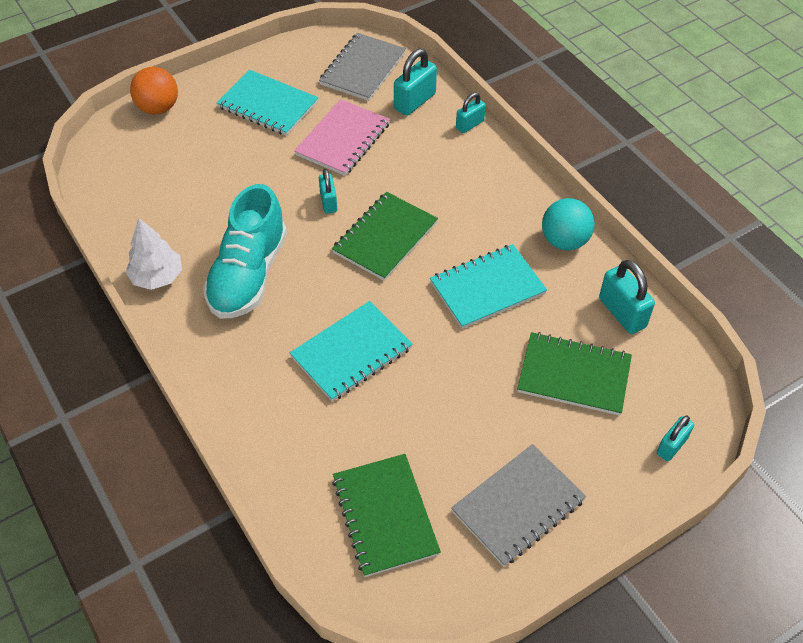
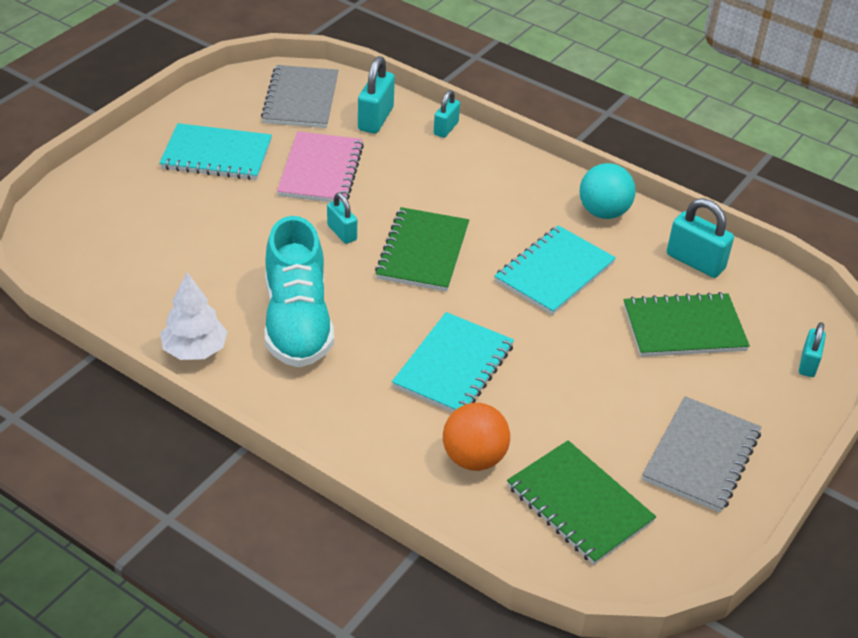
camera: 25 degrees left, 10 degrees down
orange ball [130,67,178,114] -> orange ball moved to [443,403,510,471]

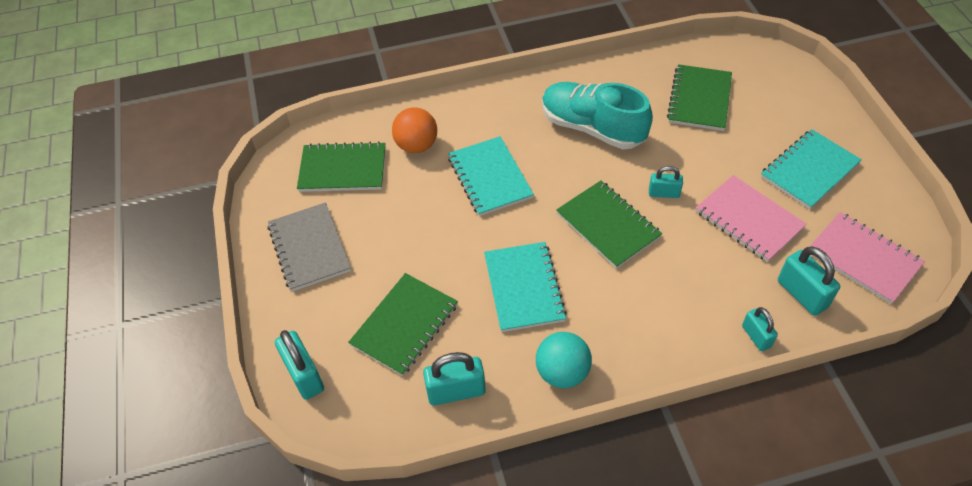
camera: 135 degrees right, 10 degrees up
white tree [160,272,228,360] -> none
grey notebook [261,65,338,128] -> pink notebook [809,212,925,304]
turquoise padlock [799,322,826,377] -> turquoise padlock [275,330,324,400], size x1.59
none -> green notebook [667,64,732,131]

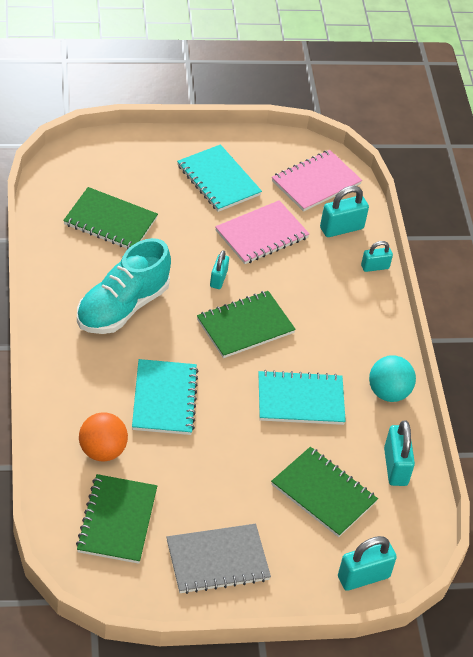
camera: 90 degrees left, 5 degrees down
turquoise notebook [448,136,534,216] -> turquoise notebook turned 75 degrees counterclockwise [132,359,198,435]

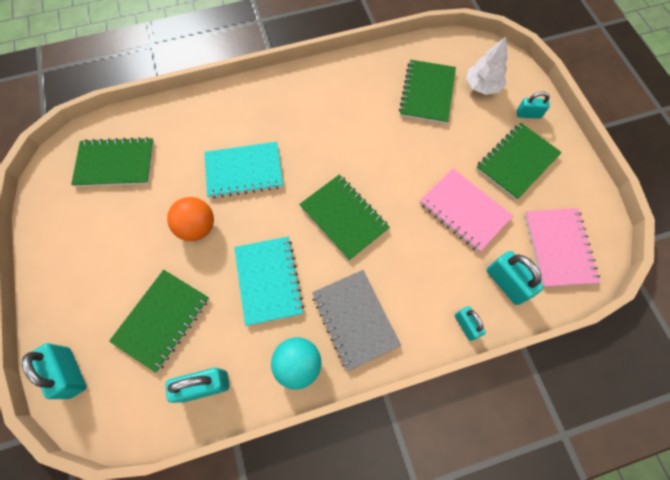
camera: 85 degrees right, 20 degrees up
turquoise shoe [77,238,171,334] -> none
orange ball [79,412,128,462] -> orange ball moved to [167,197,214,241]
grey notebook [167,524,271,594] -> grey notebook moved to [312,270,401,371]
turquoise notebook [177,144,262,212] -> green notebook [476,123,562,200]
turquoise padlock [210,250,229,289] -> turquoise padlock moved to [517,92,550,119]
pink notebook [272,150,362,212] -> pink notebook turned 45 degrees clockwise [524,208,600,287]
none -> white tree [466,37,508,95]

